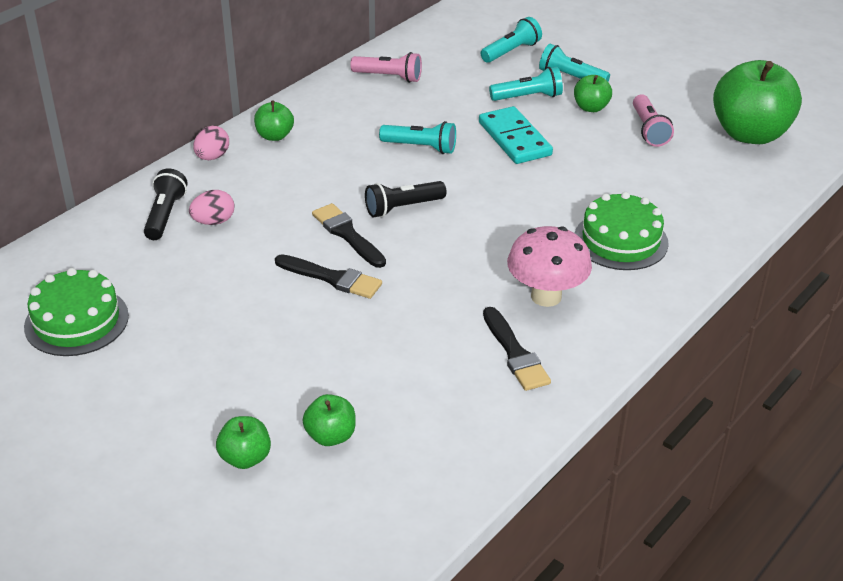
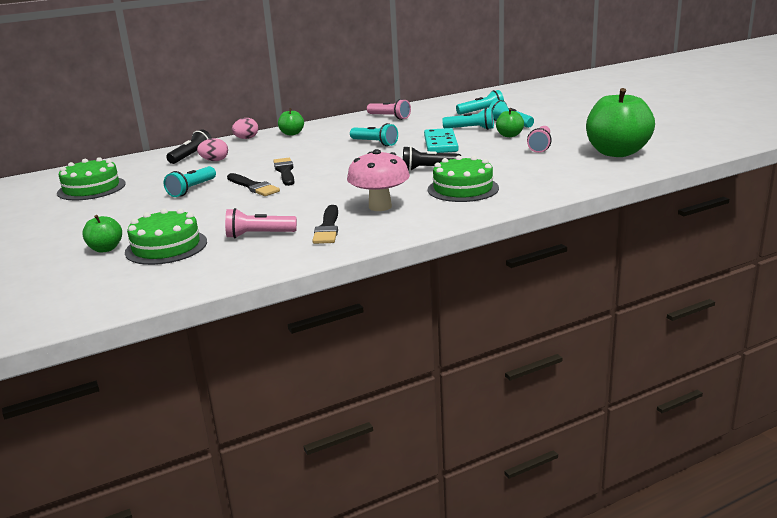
camera: 25 degrees right, 15 degrees down
green apple [303,394,356,446] -> green cake [125,208,207,265]
black flashlight [365,181,446,217] -> black flashlight moved to [403,146,461,171]
none -> turquoise flashlight [164,166,216,197]
none -> pink flashlight [225,208,297,238]

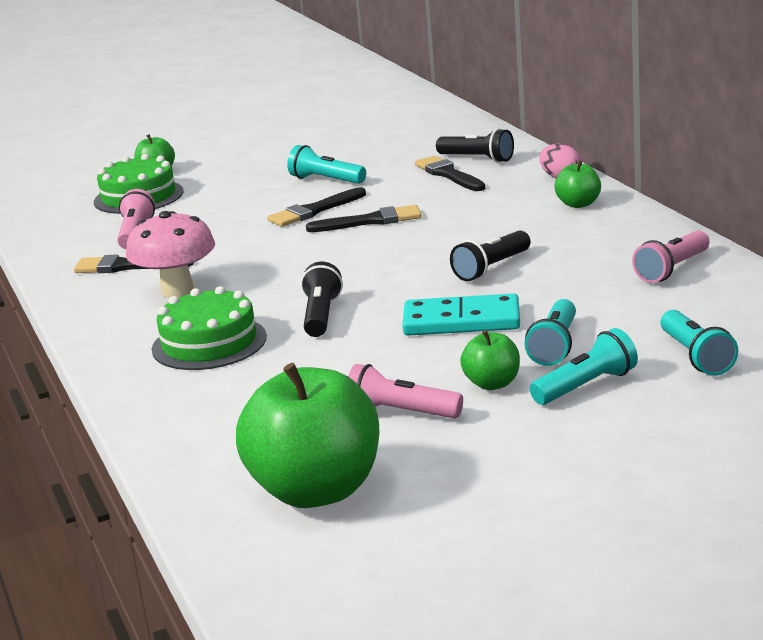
camera: 95 degrees right, 0 degrees up
green cake [57,157,126,200] -> none
pink egg [197,138,228,161] -> black brush [415,156,485,191]
turquoise flashlight [350,123,398,146] -> black flashlight [450,231,531,282]

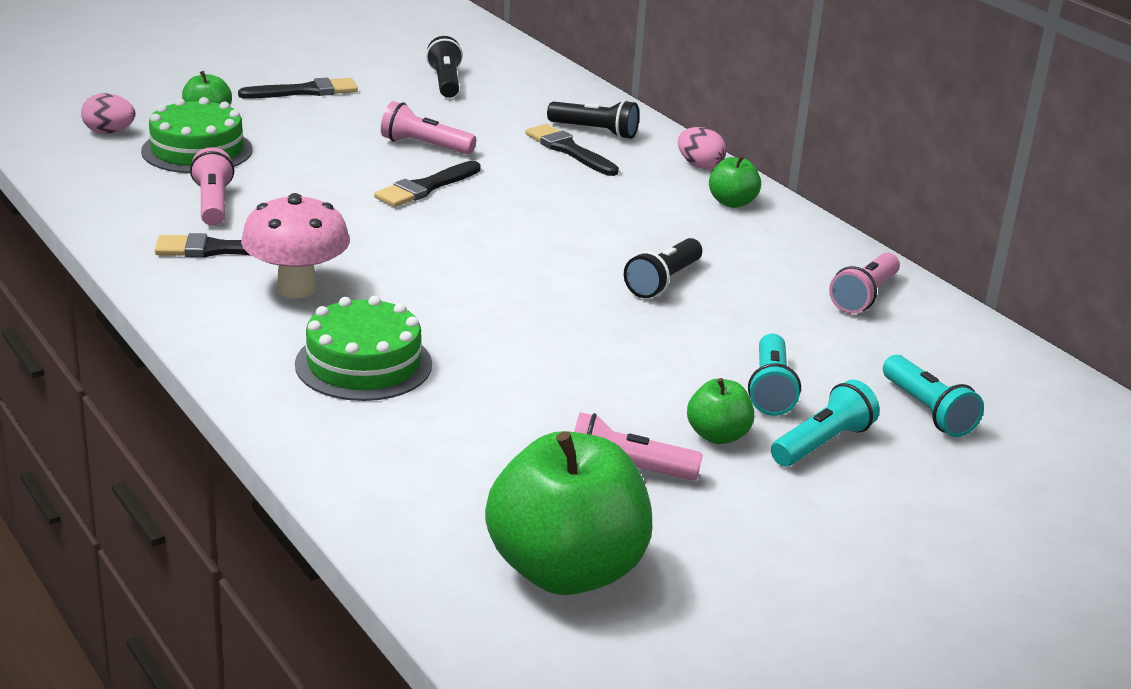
camera: 15 degrees left, 5 degrees up
turquoise flashlight [287,145,366,184] -> pink flashlight [381,101,476,155]
black flashlight [301,262,343,337] -> black flashlight moved to [426,36,463,98]
black brush [306,205,421,232] -> black brush moved to [238,78,358,99]
turquoise domino [402,293,520,336] -> none
none -> pink egg [81,93,136,134]

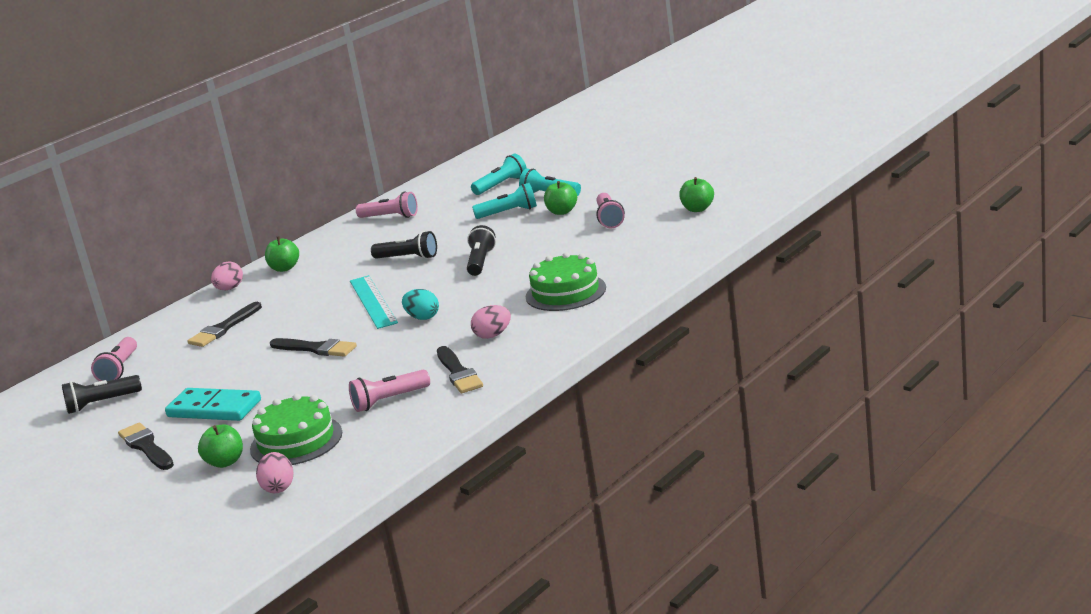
camera: 100 degrees left, 5 degrees down
pink mushroom [241,193,350,298] -> pink egg [471,305,511,339]
pink flashlight [381,101,476,155] -> pink flashlight moved to [91,337,137,381]
green apple [485,431,652,595] -> green apple [679,177,714,212], size x0.47
black flashlight [547,100,639,139] -> black flashlight moved to [467,225,496,276]
none -> turquoise domino [165,388,261,421]
none -> turquoise ruler [350,275,398,329]
none -> turquoise egg [402,289,439,320]

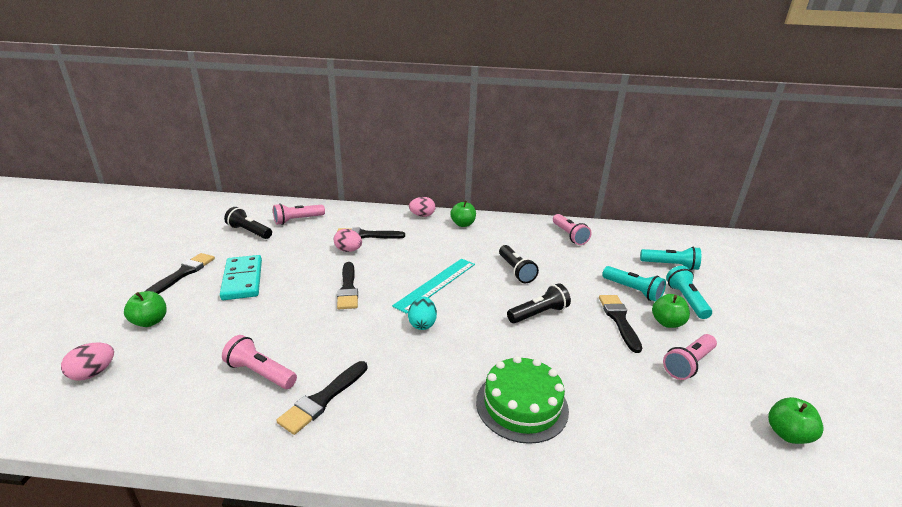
camera: 50 degrees right, 5 degrees up
green cake [250,394,342,465] -> none
pink egg [471,305,511,339] -> pink egg moved to [334,229,362,252]
none -> black brush [599,295,642,353]

